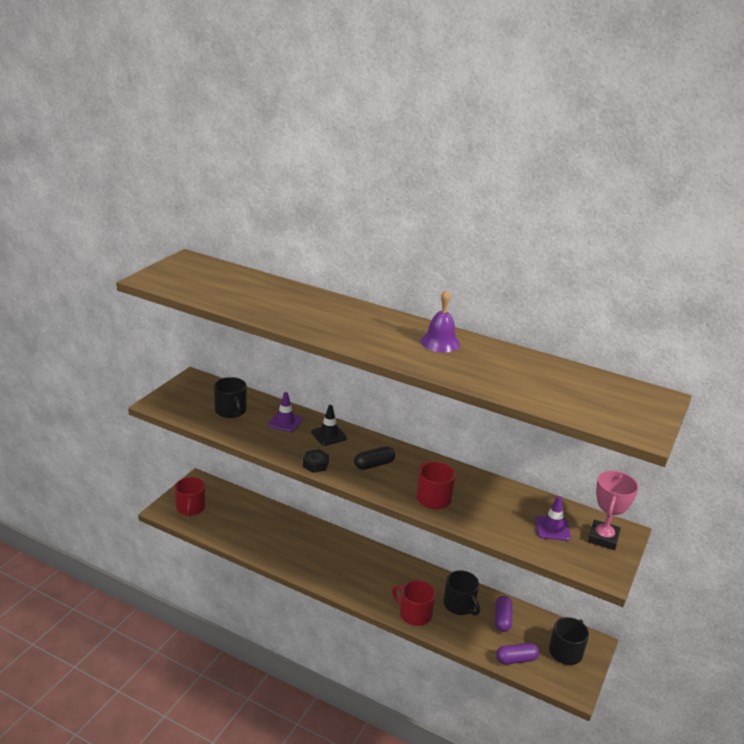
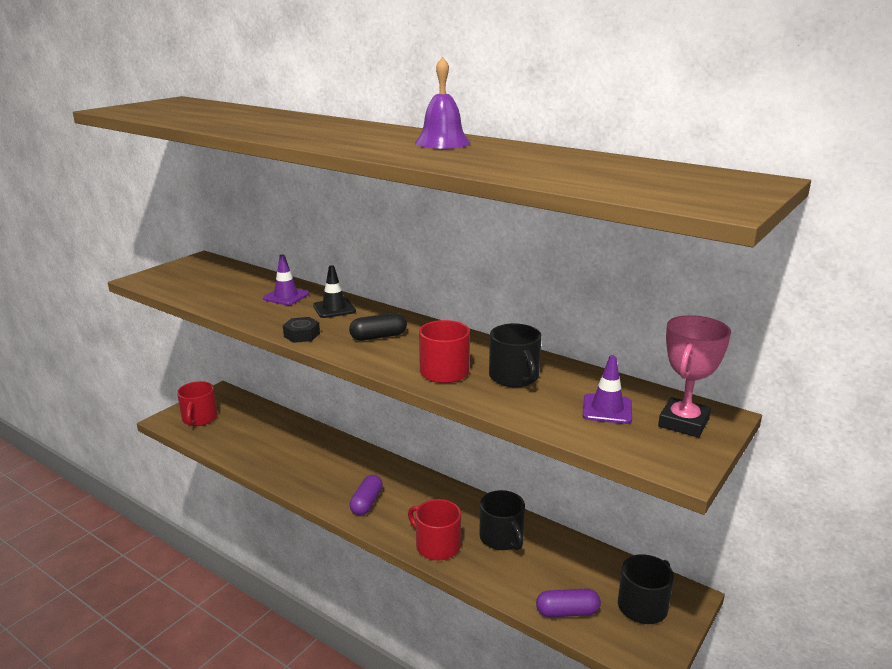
camera: 10 degrees right, 5 degrees down
black mug [214,377,247,418] -> black mug moved to [489,323,542,387]
purple capsule [495,596,512,632] -> purple capsule moved to [349,475,383,516]

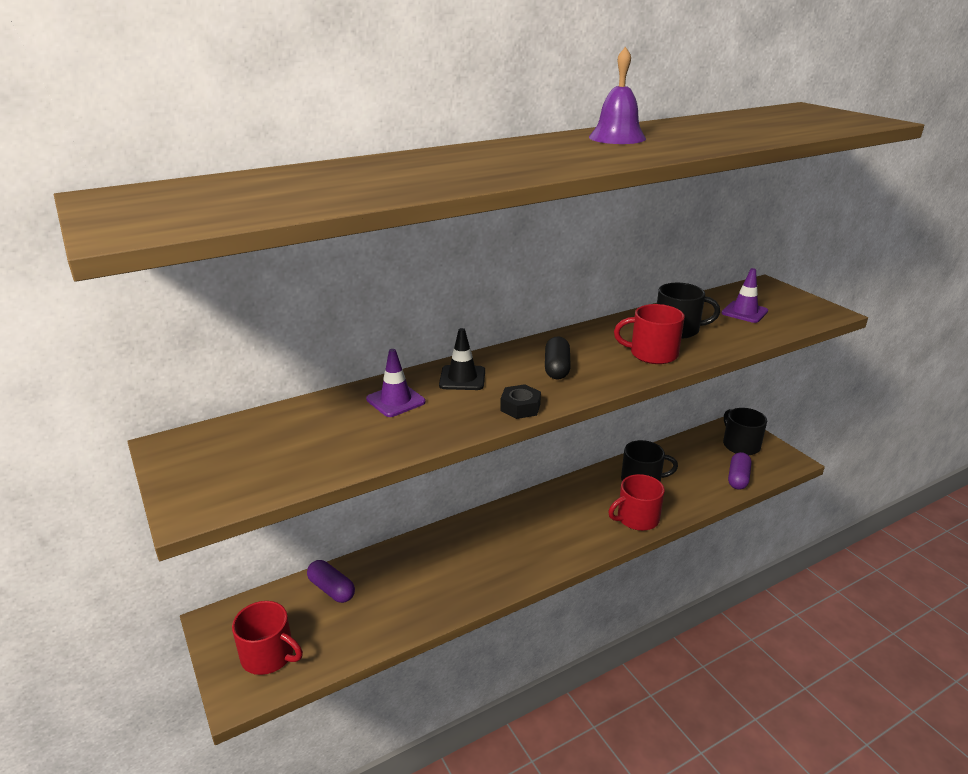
camera: 65 degrees left, 5 degrees up
purple capsule [349,475,383,516] -> purple capsule moved to [307,560,355,603]
pink trophy [658,315,731,438] -> none

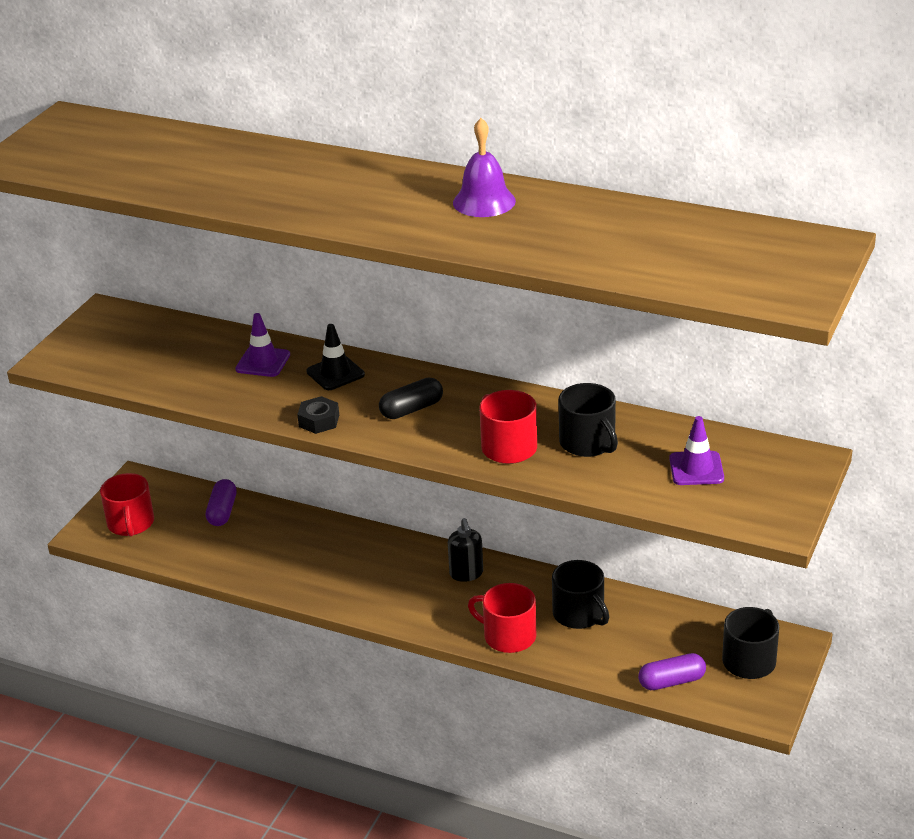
camera: 55 degrees right, 5 degrees up
none -> black soap dispenser [448,518,483,582]

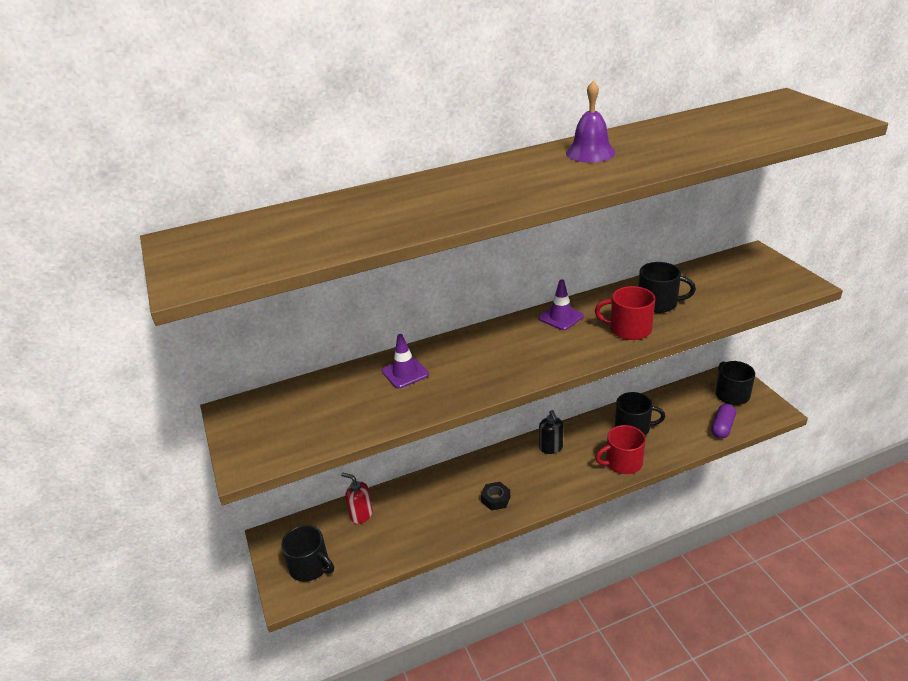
camera: 45 degrees left, 0 degrees up
red mug [100,473,154,537] -> black mug [281,525,334,582]
purple capsule [206,479,237,526] -> red soap dispenser [341,473,373,524]
black nut [297,396,339,434] -> black nut moved to [481,482,510,511]
black traffic cone [306,324,365,390] -> none
black capsule [379,378,443,419] -> none
black soap dispenser [448,518,483,582] -> black soap dispenser turned 45 degrees clockwise [539,410,563,454]
purple traffic cone [669,416,724,485] -> purple traffic cone moved to [539,279,584,330]

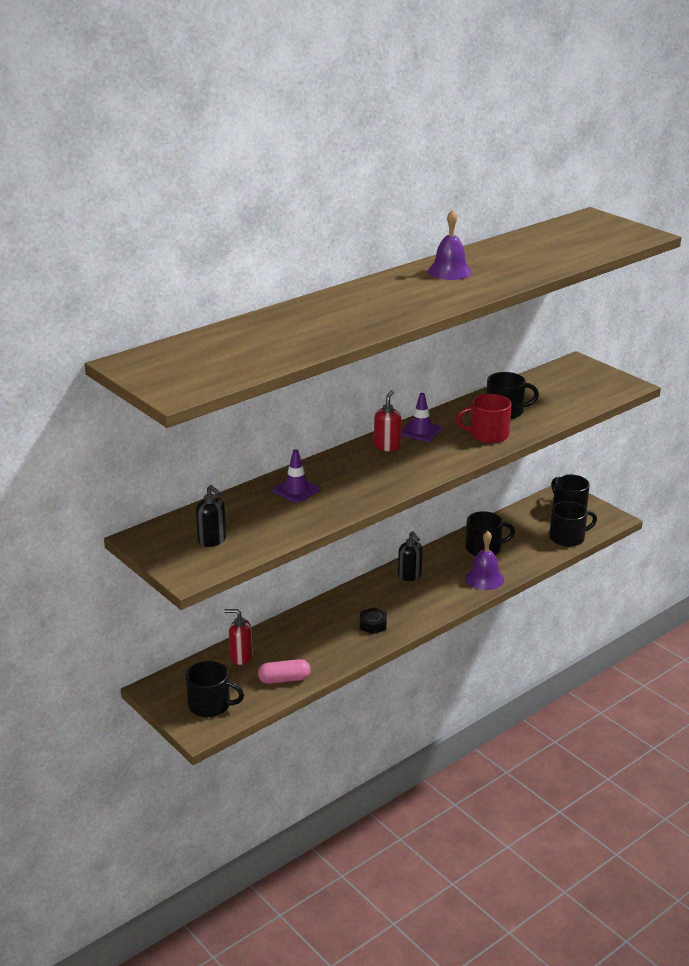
camera: 20 degrees left, 5 degrees down
red mug [595,425,646,474] -> purple bell [465,531,504,590]
purple capsule [711,404,736,439] -> black mug [549,501,597,547]
none -> black soap dispenser [196,485,226,547]
none -> pink capsule [258,659,311,684]
none -> red soap dispenser [374,390,401,451]

